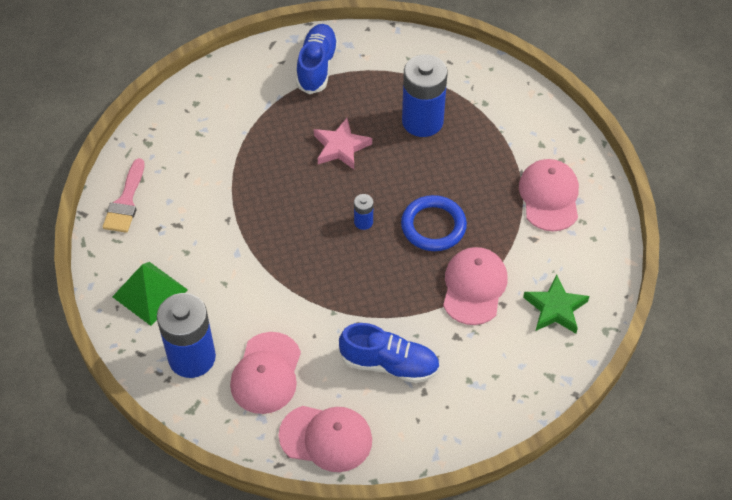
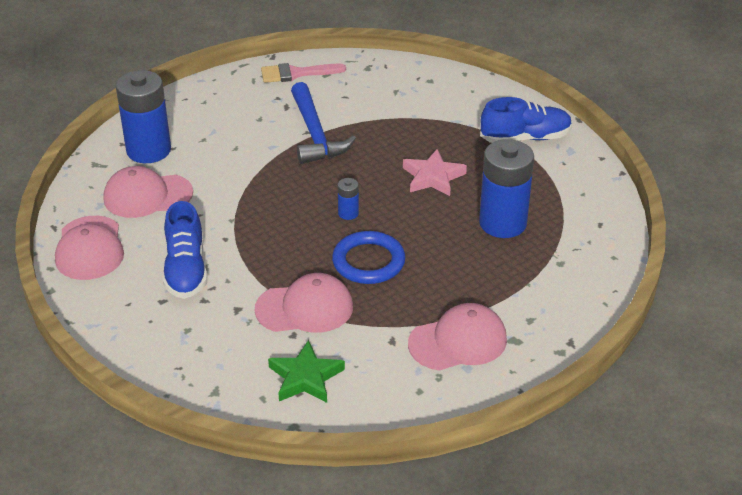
camera: 70 degrees right, 15 degrees down
green pyramid [112,262,188,326] -> none
none -> blue hammer [291,82,356,164]

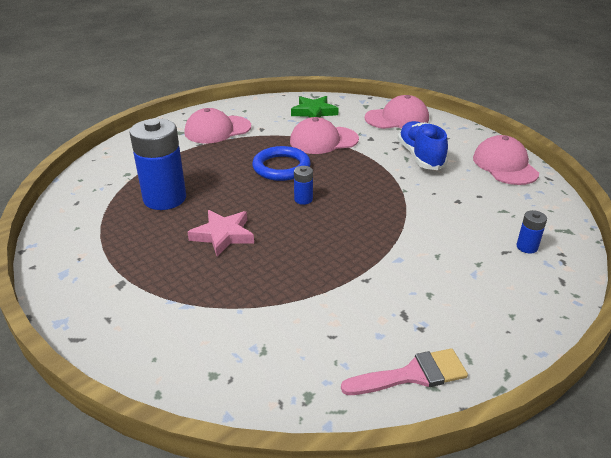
camera: 175 degrees right, 5 degrees down
pink cap [103,166,193,218] -> pink cap moved to [365,95,429,129]
blue battery [116,70,171,163] -> blue battery [516,210,547,254], size x0.44
blue hammer [291,82,356,164] -> none
blue shoe [480,97,572,143] -> none

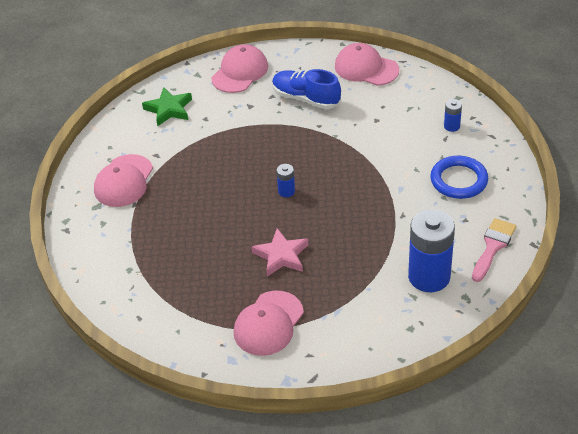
camera: 45 degrees left, 10 degrees up
blue battery [129,118,186,210] -> blue battery moved to [408,209,455,292]
blue ring [252,146,311,181] -> blue ring moved to [430,156,488,199]
pink cap [290,117,359,154] -> pink cap moved to [233,291,304,356]

